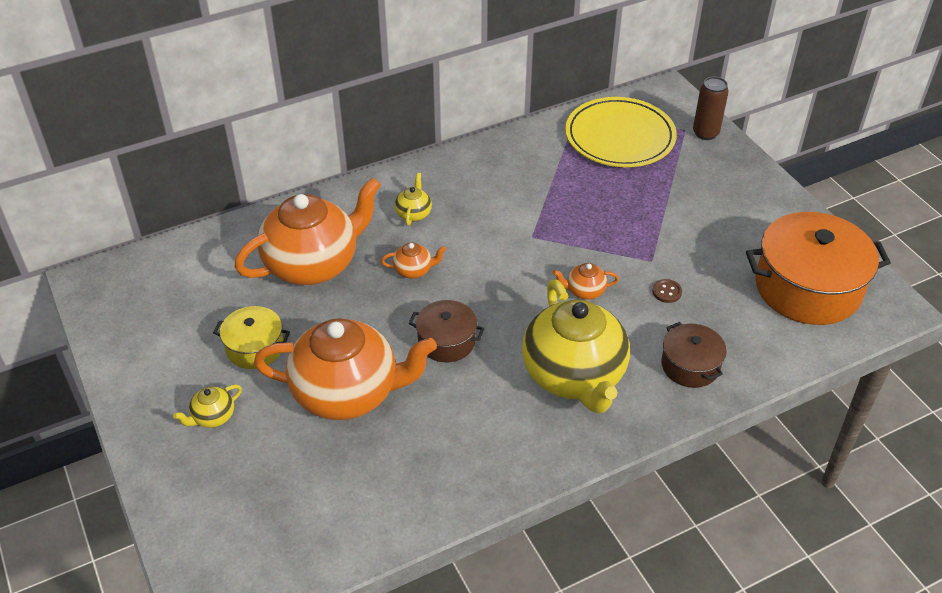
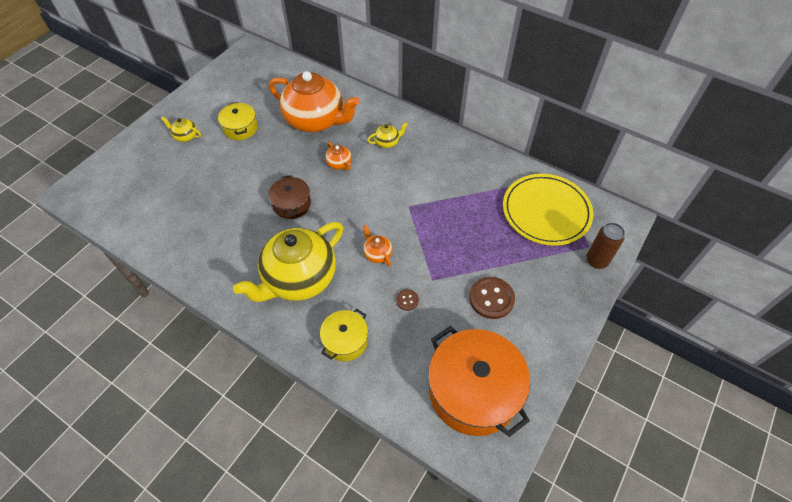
camera: 60 degrees right, 10 degrees up
orange teapot [254,318,437,420] -> none
brown pot [661,322,727,388] -> yellow pot [320,309,368,361]
none -> brown button [469,277,515,319]

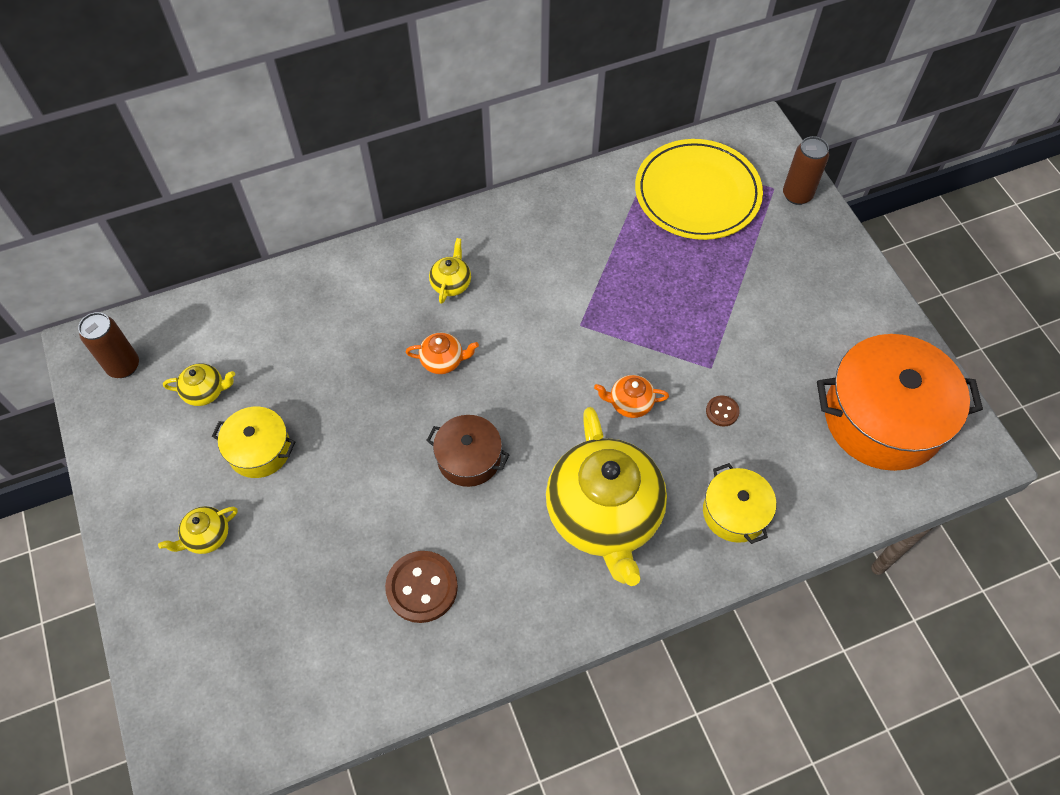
camera: 55 degrees left, 5 degrees up
orange teapot [269,71,360,132] -> none
brown button [469,277,515,319] -> brown button moved to [385,551,458,623]
none -> brown can [78,312,139,378]
none -> yellow teapot [163,363,235,406]

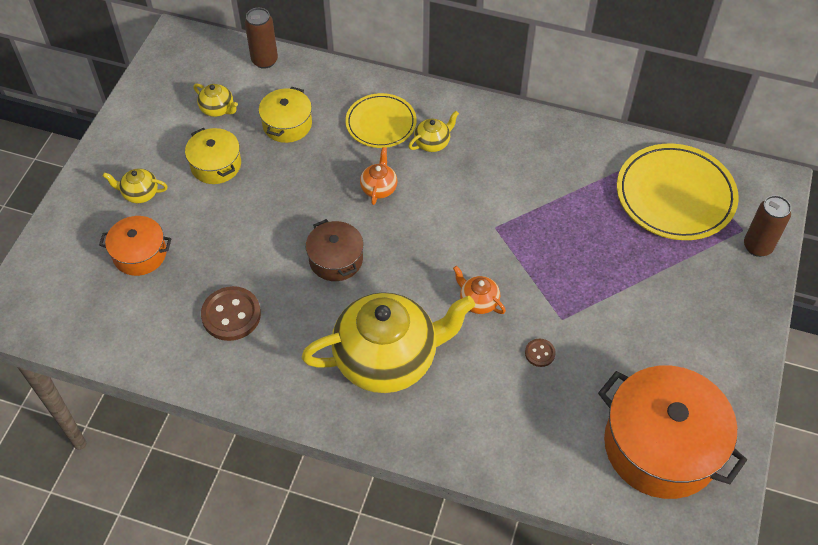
camera: 40 degrees right, 5 degrees down
brown can [78,312,139,378] -> brown can moved to [245,8,278,69]
orange teapot [406,333,479,374] -> orange teapot turned 120 degrees counterclockwise [360,147,398,205]
yellow teapot [546,407,667,586] -> yellow teapot turned 135 degrees counterclockwise [301,292,475,393]
yellow pot [703,463,776,544] -> yellow pot moved to [259,87,312,143]
none -> orange pot [99,216,171,276]
none -> yellow plate [345,93,417,148]

